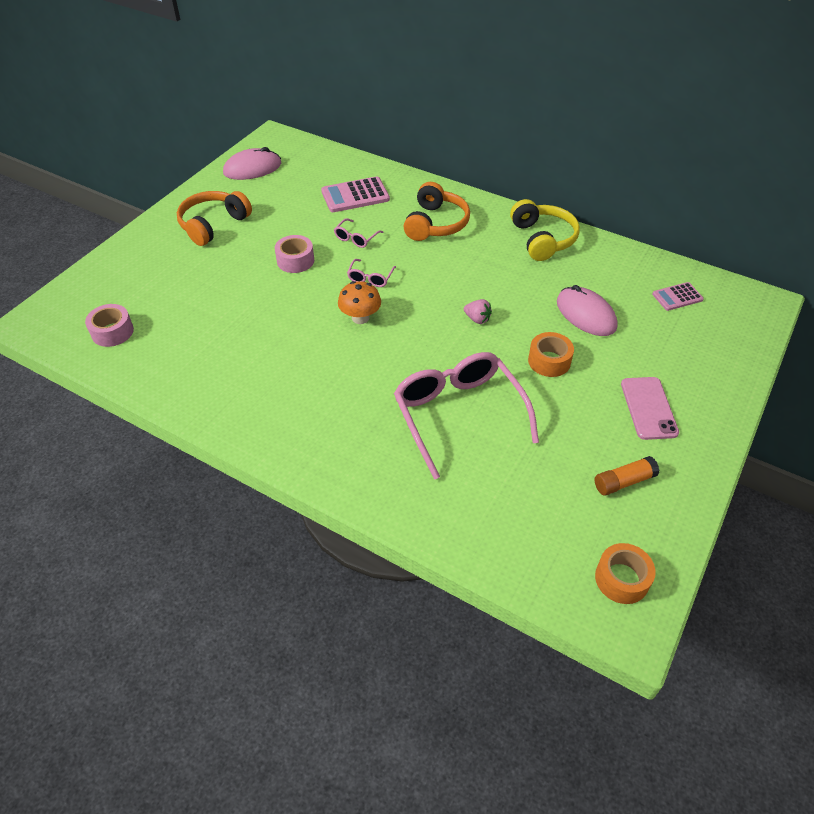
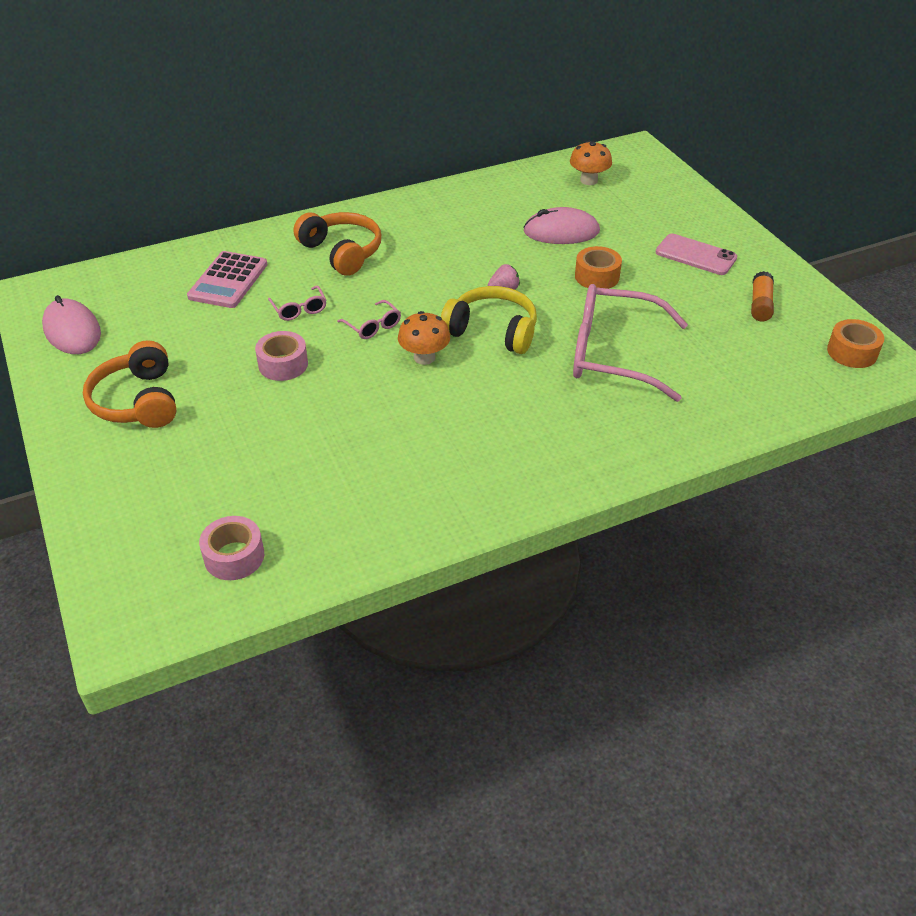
camera: 55 degrees left, 5 degrees down
pink mouse [223,147,281,180] -> pink mouse turned 45 degrees counterclockwise [42,295,101,354]
yellow headphones [510,199,580,261] -> yellow headphones moved to [441,286,537,354]
pink calculator [652,282,704,311] -> orange mushroom [570,141,612,185]

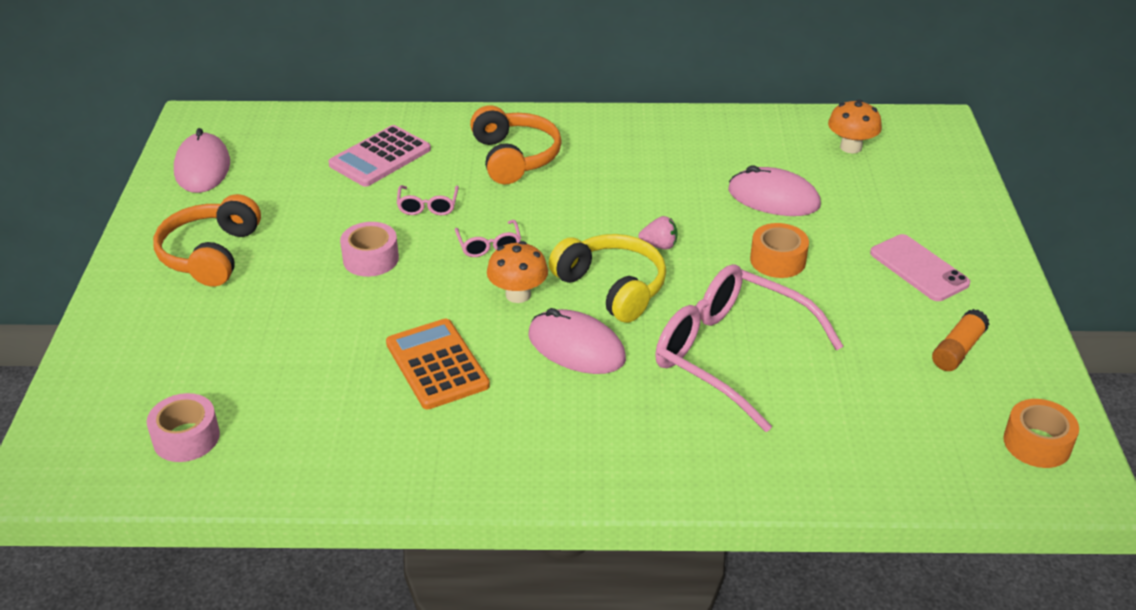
camera: 25 degrees right, 5 degrees down
none -> orange calculator [386,319,490,409]
none -> pink mouse [529,308,626,374]

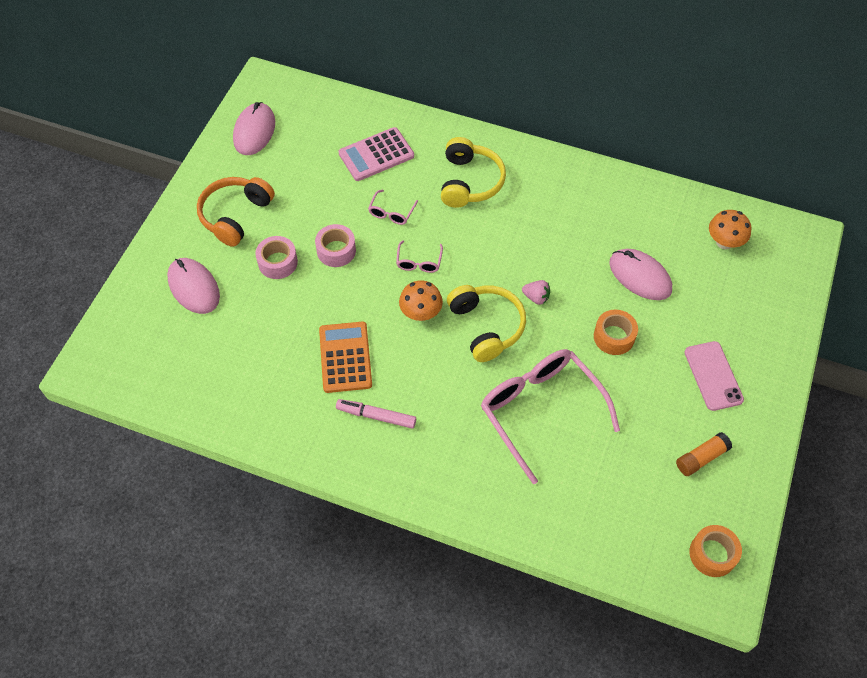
camera: 20 degrees right, 20 degrees up
pink tape [147,393,220,462] -> pink tape moved to [255,236,298,279]
orange headphones [470,105,562,184] -> yellow headphones [441,137,506,208]
pink mouse [529,308,626,374] -> pink mouse moved to [167,258,220,314]
none -> pink marker [336,399,416,429]

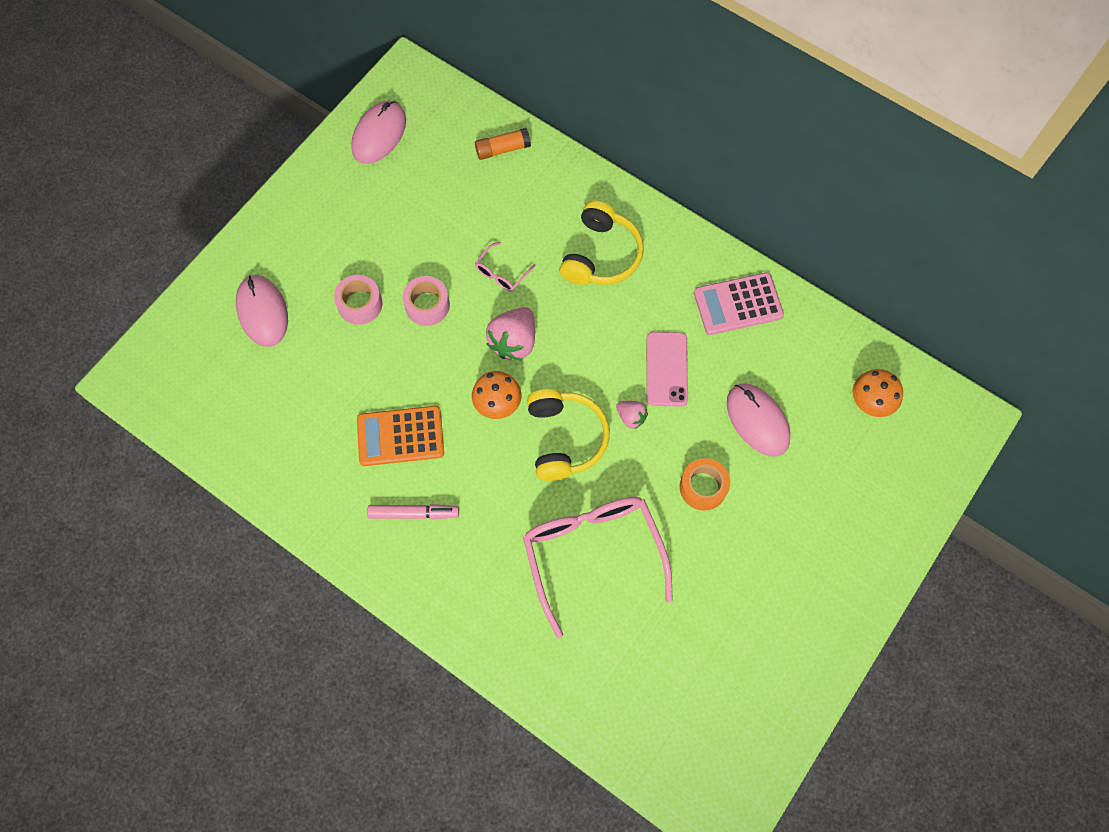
camera: 15 degrees right, 10 degrees up
orange headphones [197,177,275,247] -> none
orange calculator [319,321,372,393] -> orange calculator turned 105 degrees counterclockwise [357,406,444,466]
pink marker [336,399,416,429] -> pink marker turned 150 degrees clockwise [367,504,459,520]
pink calculator [338,127,414,181] -> pink calculator moved to [694,272,784,335]
pink glasses [396,240,443,273] -> pink strawberry [486,307,535,361]
orange glue stick [676,432,732,476] -> orange glue stick moved to [475,128,531,160]
pink phone [684,341,744,411] -> pink phone moved to [646,332,688,407]
orange tape [690,525,742,577] -> none

